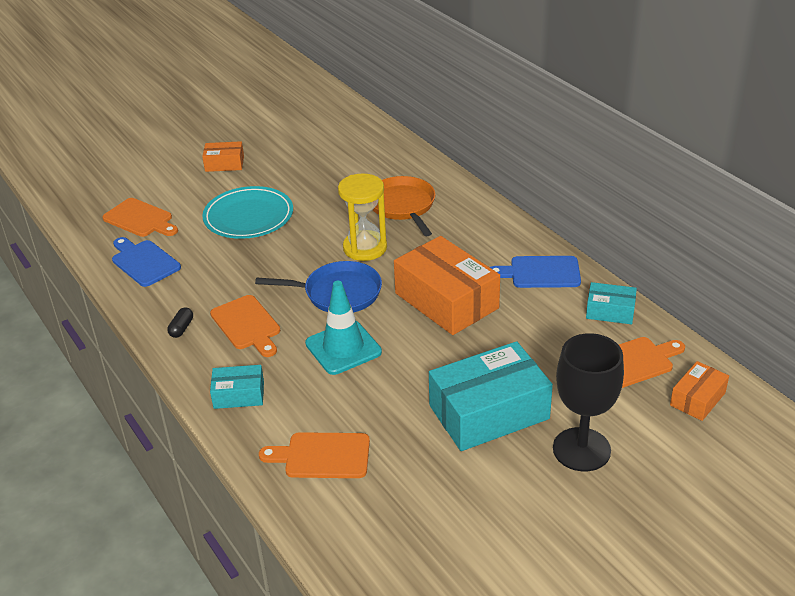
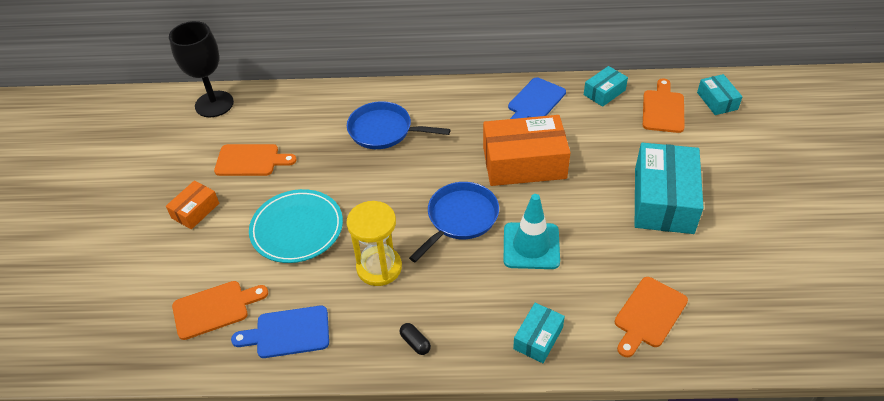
camera: 55 degrees left, 10 degrees up
orange cutting board [210,295,280,357] -> orange cutting board moved to [214,144,297,176]
yellow hourglass [338,173,387,261] -> yellow hourglass moved to [346,201,402,286]
orange pan [373,176,435,236] -> blue pan [347,101,451,149]
black goblet [553,333,624,471] -> black goblet moved to [169,21,234,117]
orange box [670,361,729,421] -> turquoise box [697,74,743,115]

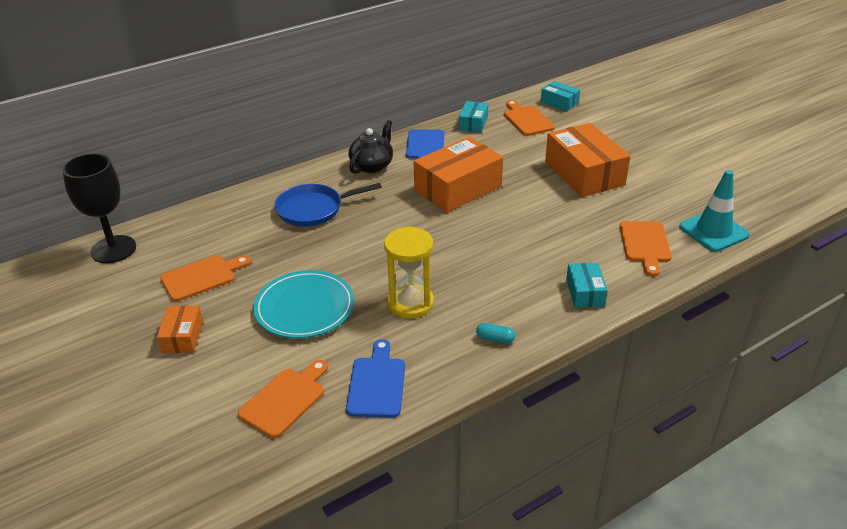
camera: 35 degrees left, 10 degrees down
blue cutting board [231,305,329,358] -> blue cutting board turned 135 degrees clockwise [346,339,405,418]
black capsule [400,323,431,355] -> turquoise capsule [476,323,515,344]
blue pan [409,182,499,262] -> none
turquoise traffic cone [504,194,560,269] -> turquoise traffic cone moved to [679,170,750,252]
turquoise box [635,143,704,234] -> orange box [545,123,630,197]
none -> black teapot [349,120,393,174]

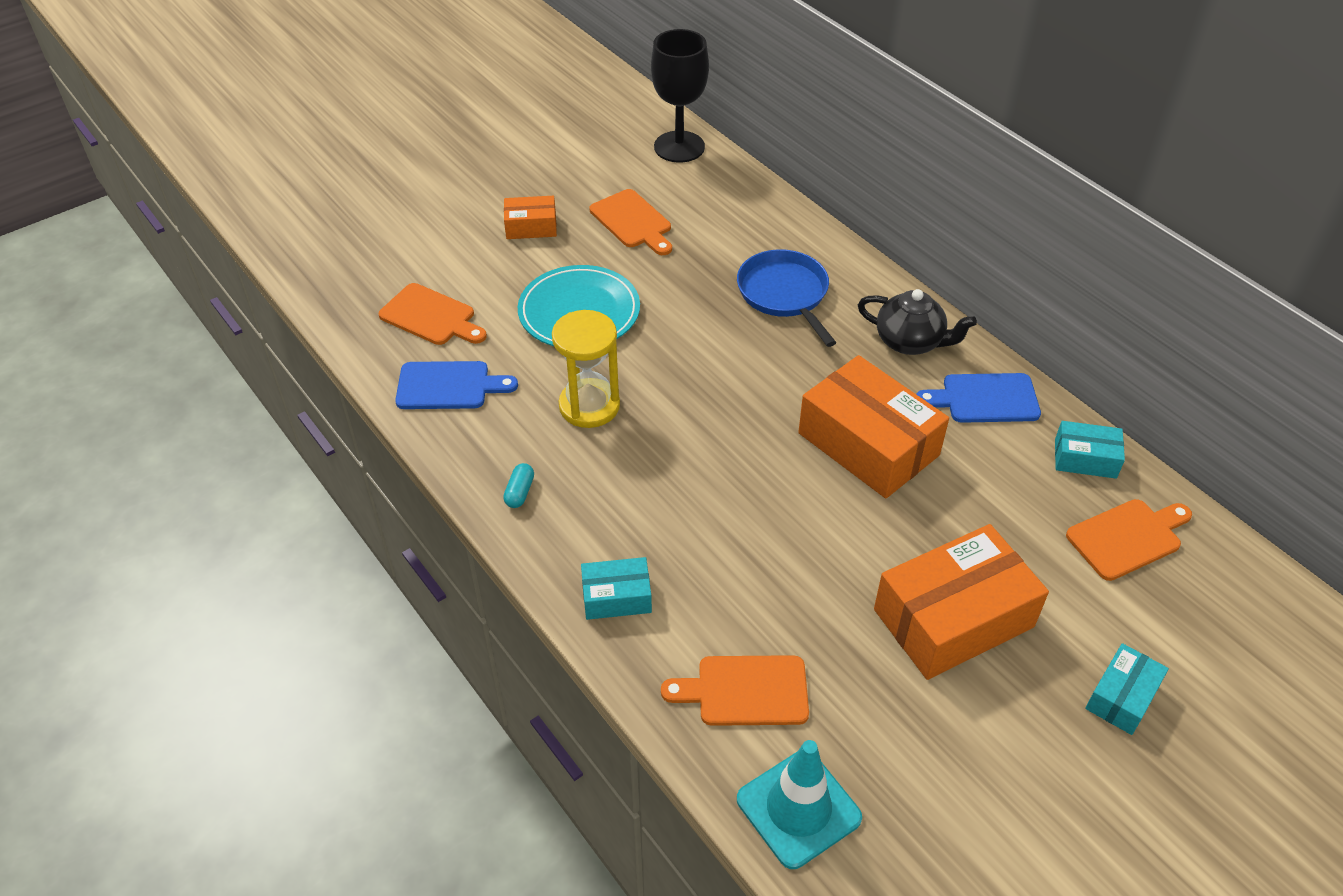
camera: 85 degrees right, 10 degrees up
turquoise box [541,81,580,112] -> turquoise box moved to [1085,643,1169,735]

